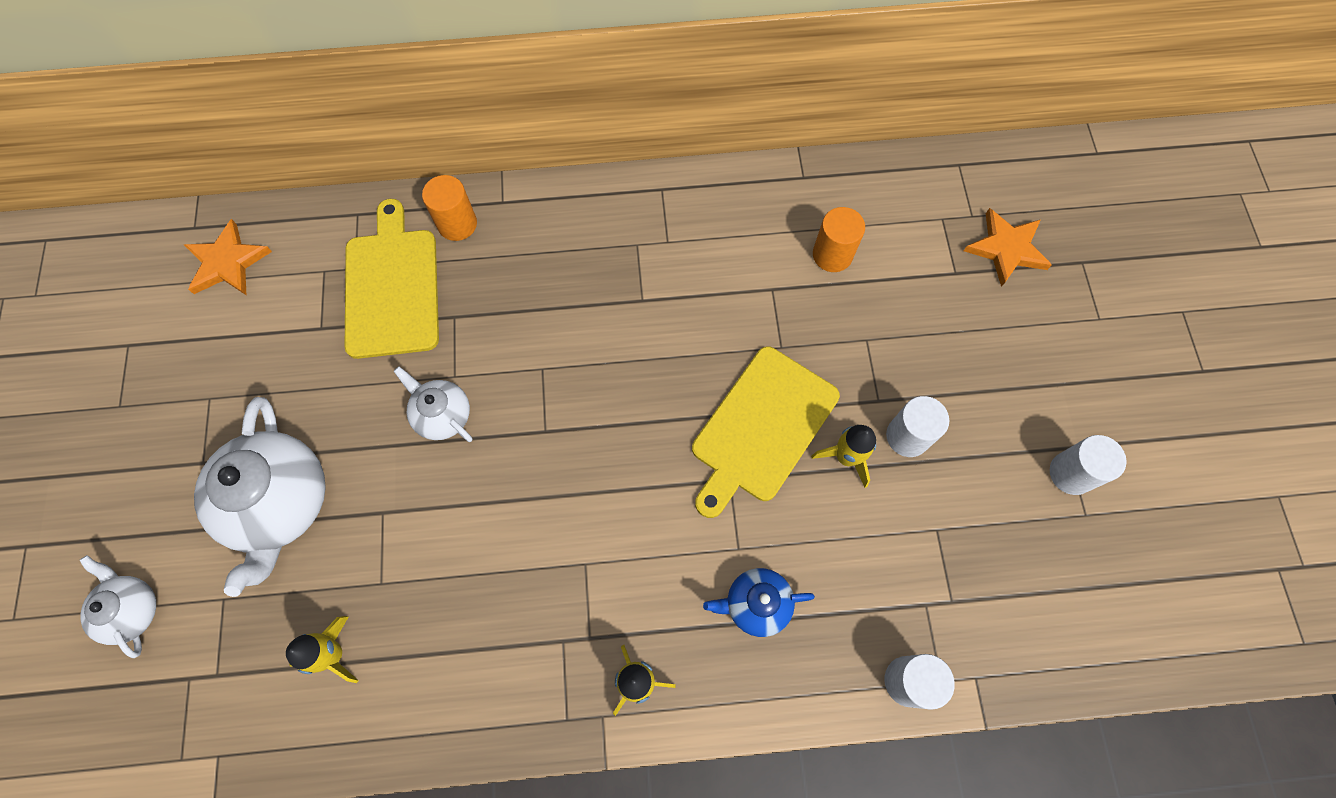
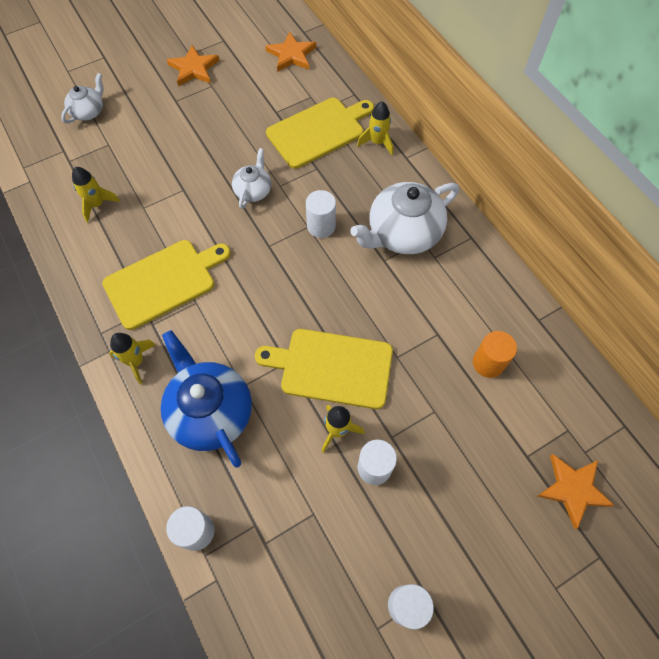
camera: 65 degrees right, 5 degrees down
white teapot [194,397,326,597] -> white teapot moved to [350,182,459,254]
orange cylinder [422,175,477,241] -> yellow rocket [357,101,393,155]
blue teapot [703,568,815,637] -> blue teapot [161,330,252,468], size x1.86
none -> yellow cutting board [102,240,231,330]
none -> orange star [167,45,219,86]
none -> white cylinder [306,190,336,238]

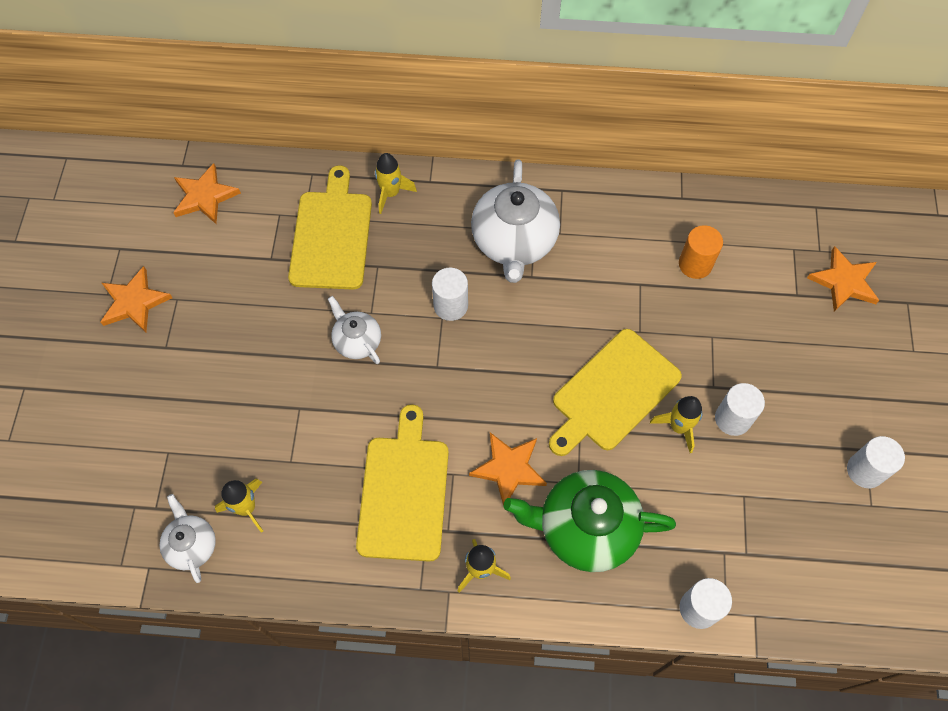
camera: 55 degrees left, 0 degrees up
white teapot [61,73,104,123] -> white teapot moved to [159,494,216,583]
blue teapot [161,330,252,468] -> green teapot [504,470,676,572]
none -> orange star [469,432,547,506]

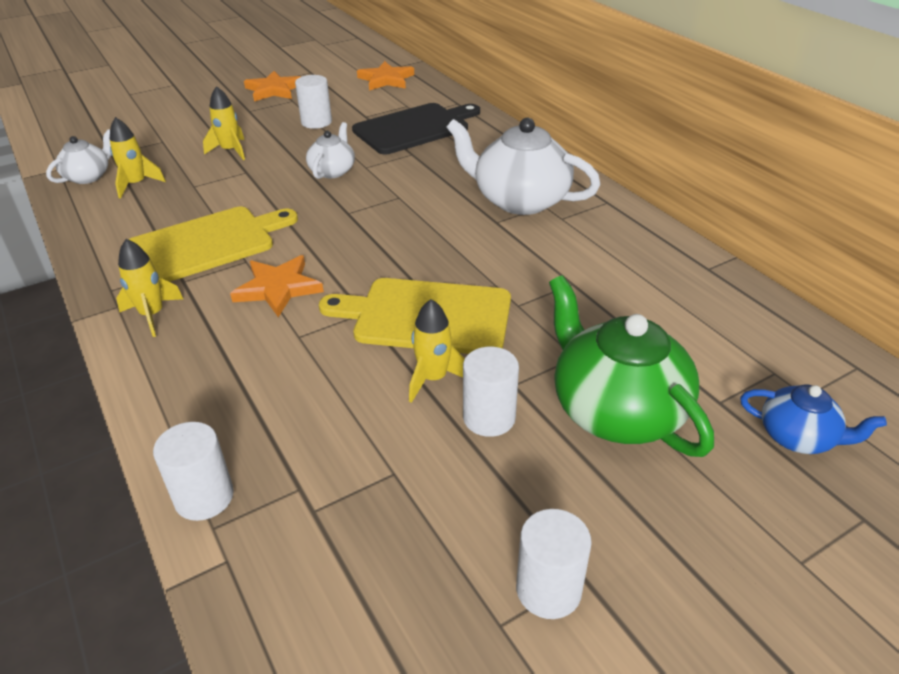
camera: 55 degrees right, 25 degrees down
yellow cutting board [288,165,372,290] -> black cutting board [352,103,480,154]
yellow rocket [375,153,417,214] -> yellow rocket moved to [203,86,245,160]
white cylinder [432,268,468,321] -> white cylinder moved to [295,75,332,129]
white teapot [471,159,560,283] -> white teapot turned 60 degrees clockwise [446,118,601,215]
green teapot [504,470,676,572] -> green teapot moved to [549,275,714,457]
orange cylinder [679,225,723,279] -> none
orange star [807,246,879,312] -> blue teapot [740,385,887,454]

